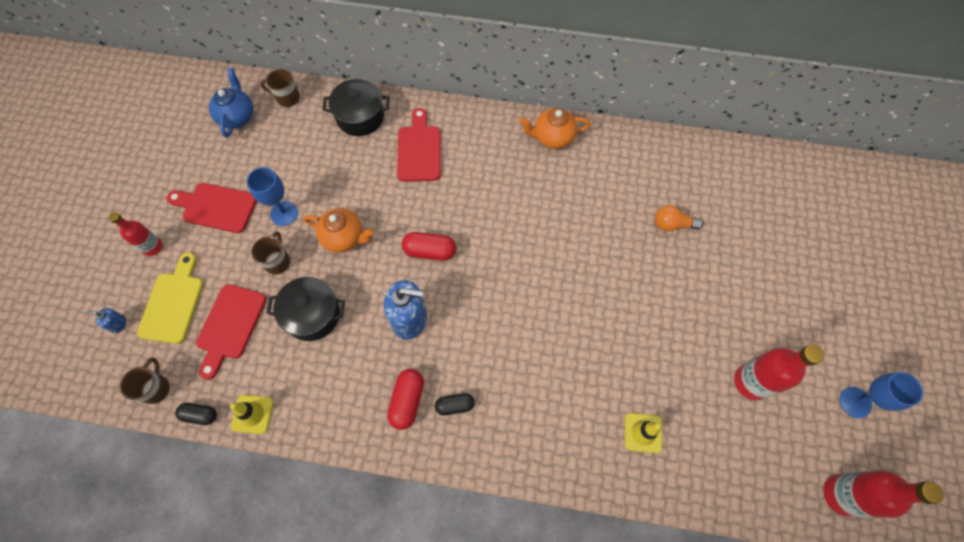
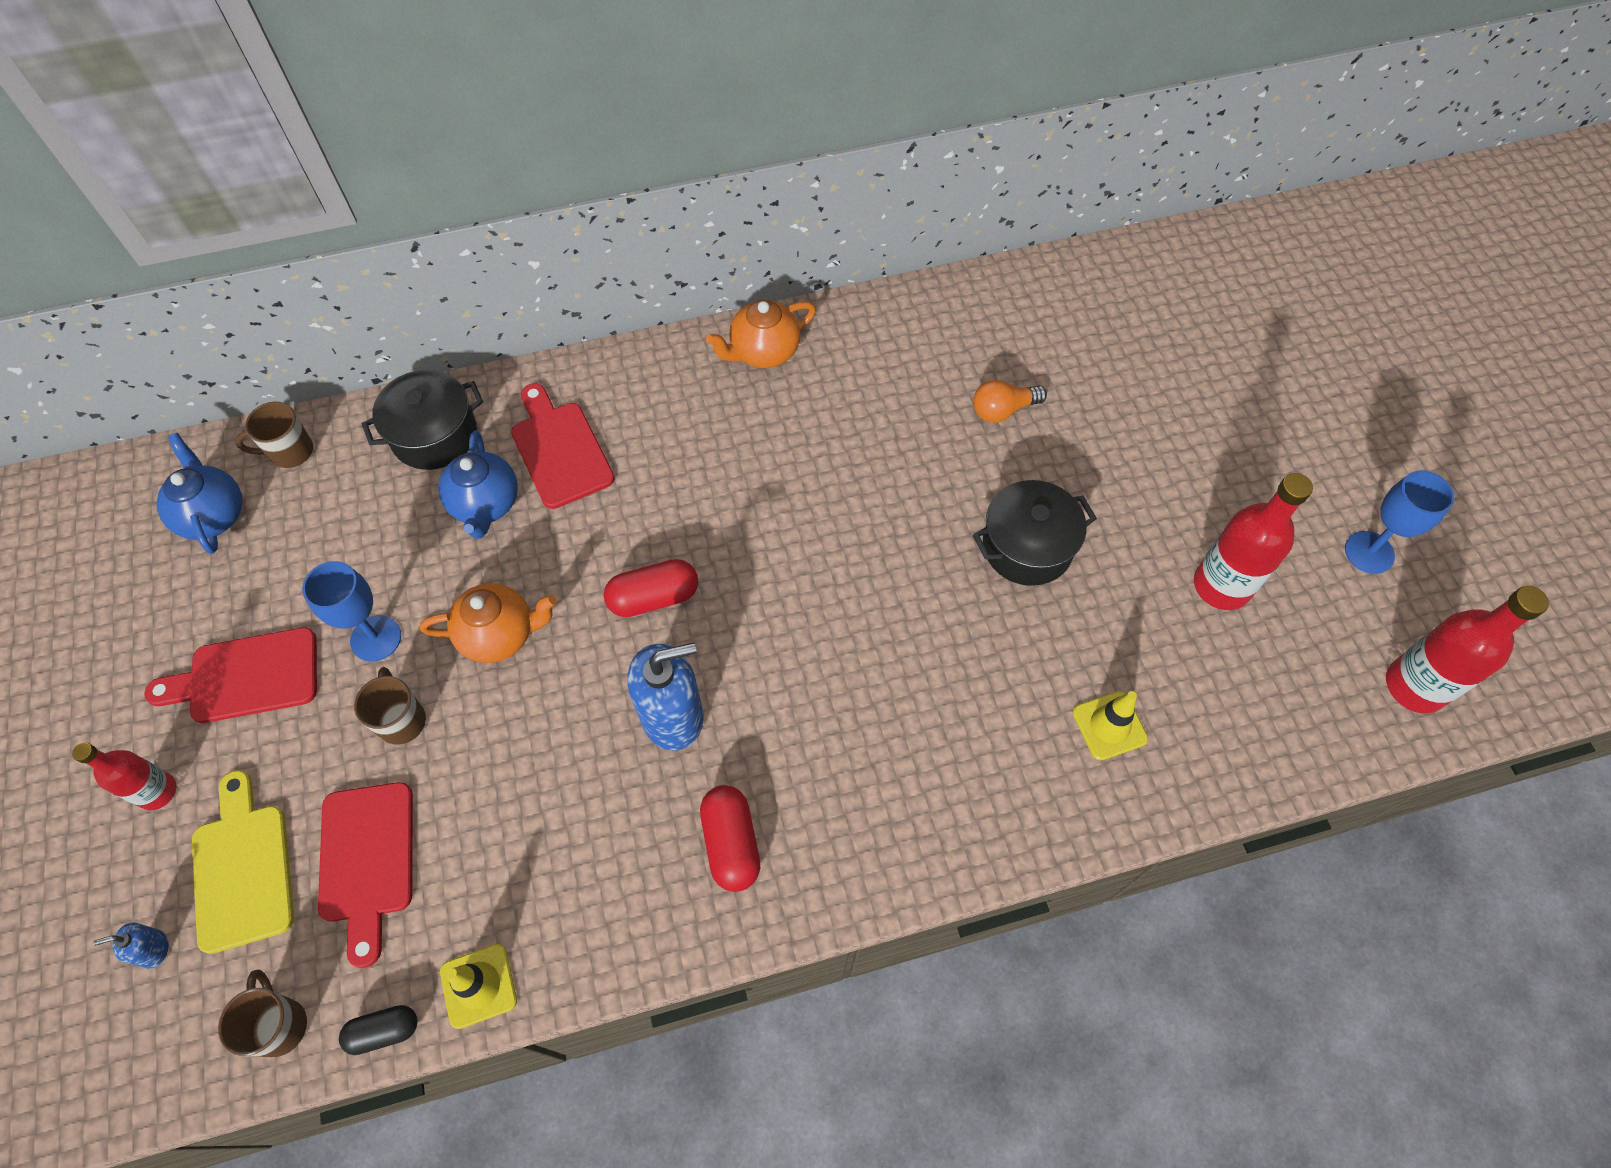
camera: 25 degrees left, 5 degrees down
black pot [266,277,345,341] -> black pot moved to [973,480,1097,586]
black capsule [435,393,475,415] -> none
none -> blue teapot [438,430,518,539]

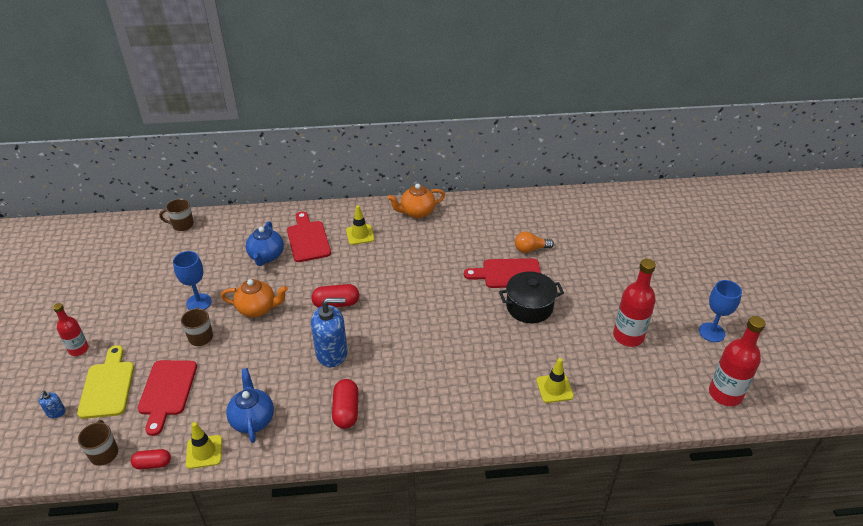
camera: 10 degrees right, 20 degrees down
blue soap dispenser [93,923,169,969] -> blue soap dispenser turned 90 degrees counterclockwise [38,391,66,418]
red cutting board [144,628,317,723] -> red cutting board moved to [464,258,541,288]
blue teapot [157,433,243,554] -> blue teapot moved to [226,368,274,443]
black capsule [339,1005,418,1055] -> red capsule [131,449,171,469]
black pot [362,370,483,470] -> none
none -> yellow traffic cone [346,205,375,245]

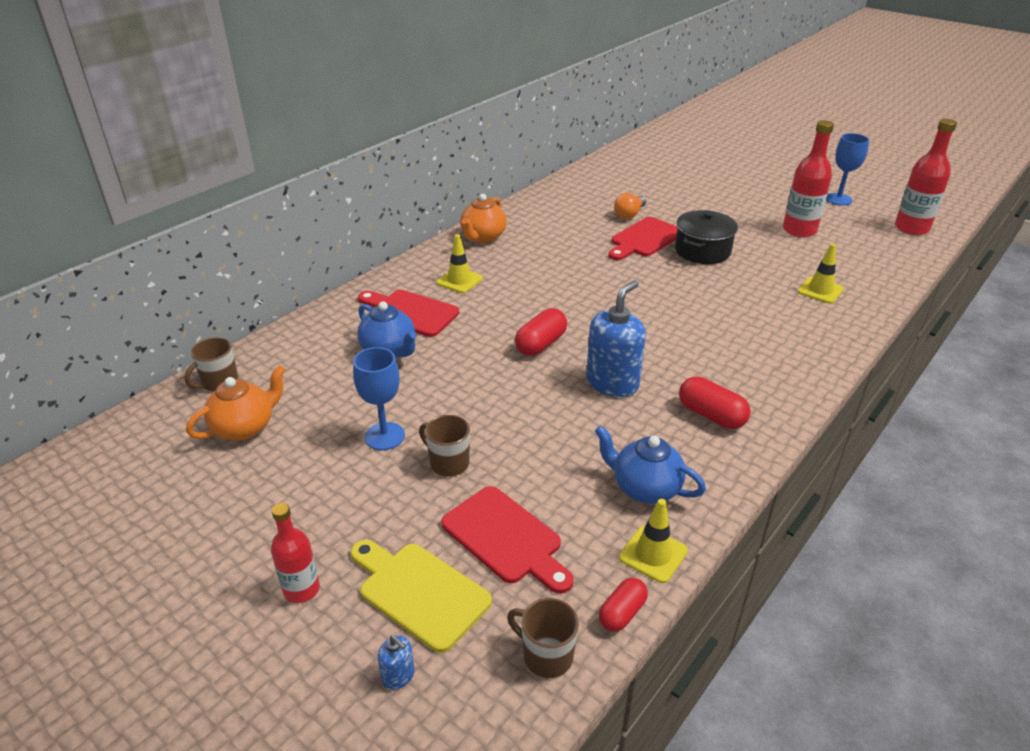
camera: 45 degrees left, 5 degrees down
orange teapot [221,279,288,317] -> orange teapot moved to [186,365,286,441]

